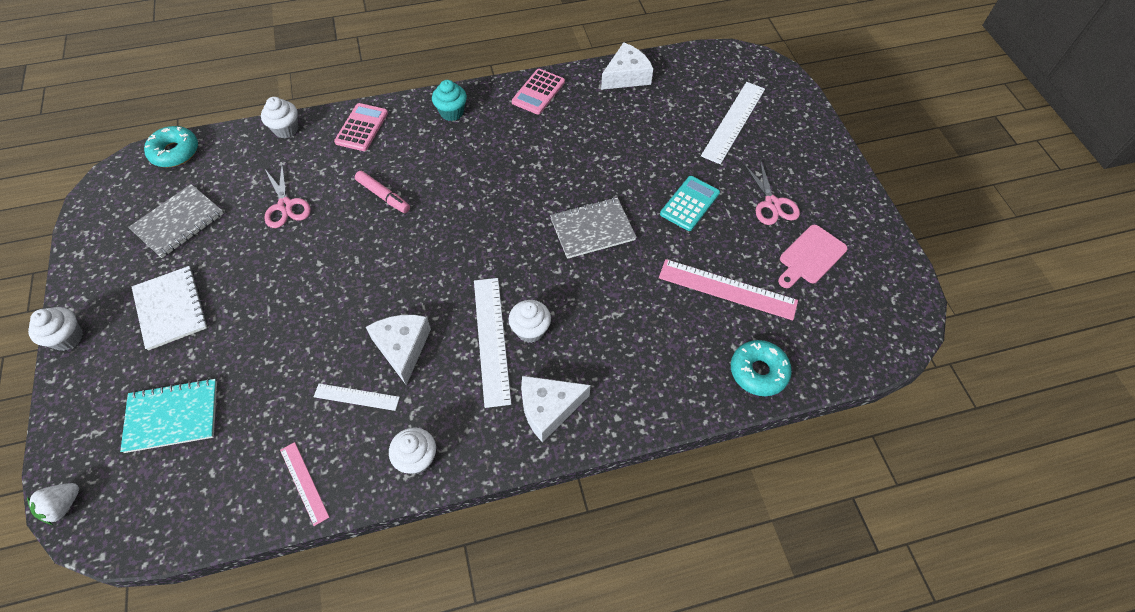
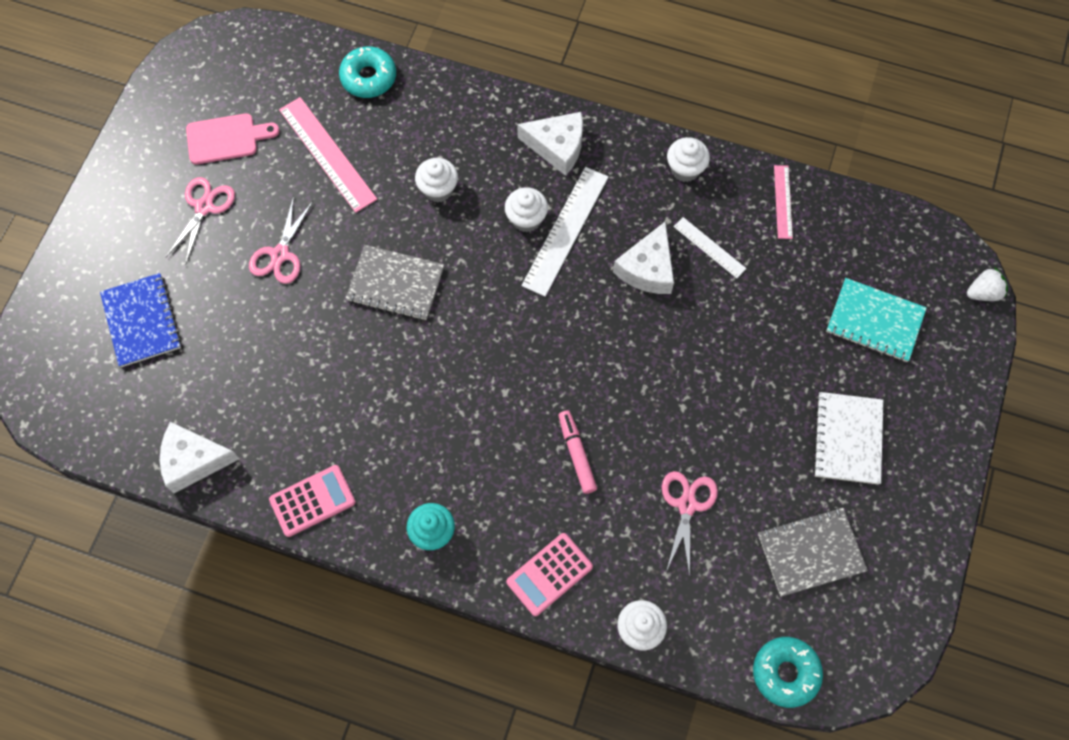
camera: 145 degrees left, 10 degrees up
white cupcake [28,307,83,351] -> white cupcake moved to [415,158,458,203]
turquoise calculator [660,176,720,231] -> pink scissors [249,196,313,284]
white ruler [701,82,765,164] -> blue notebook [100,273,182,367]

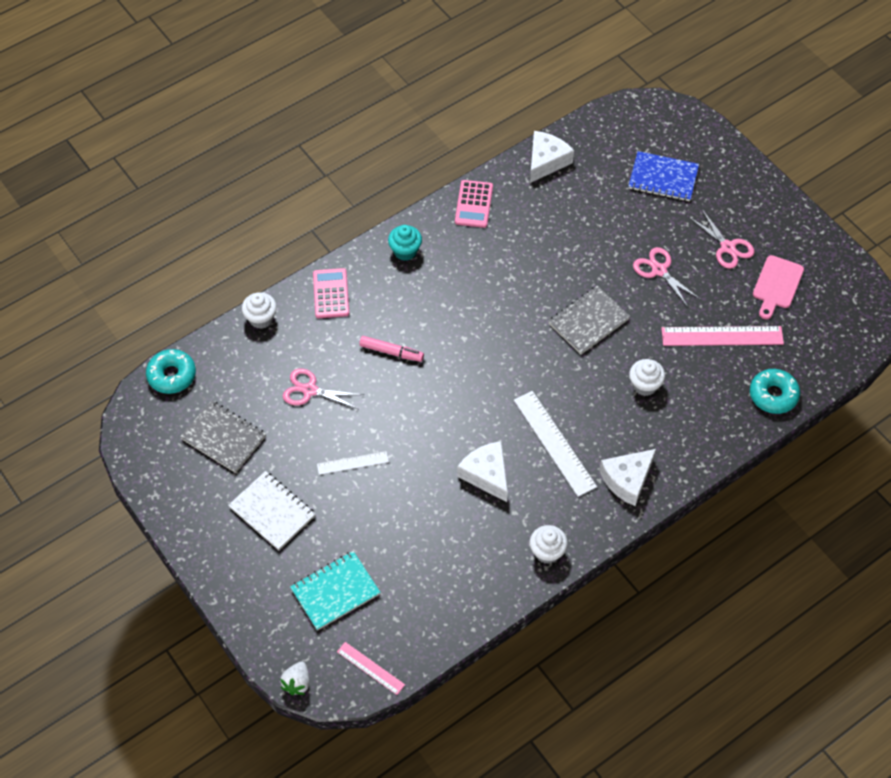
camera: 125 degrees right, 10 degrees down
white cupcake [505,187,548,232] -> none
pink scissors [662,471,718,577] -> pink scissors turned 150 degrees clockwise [283,368,364,409]
white ruler [673,217,747,278] -> white ruler moved to [317,451,389,475]
grey notebook [758,508,868,597] -> grey notebook turned 75 degrees counterclockwise [180,400,266,473]
pink ruler [774,165,793,239] -> pink ruler moved to [337,642,405,695]

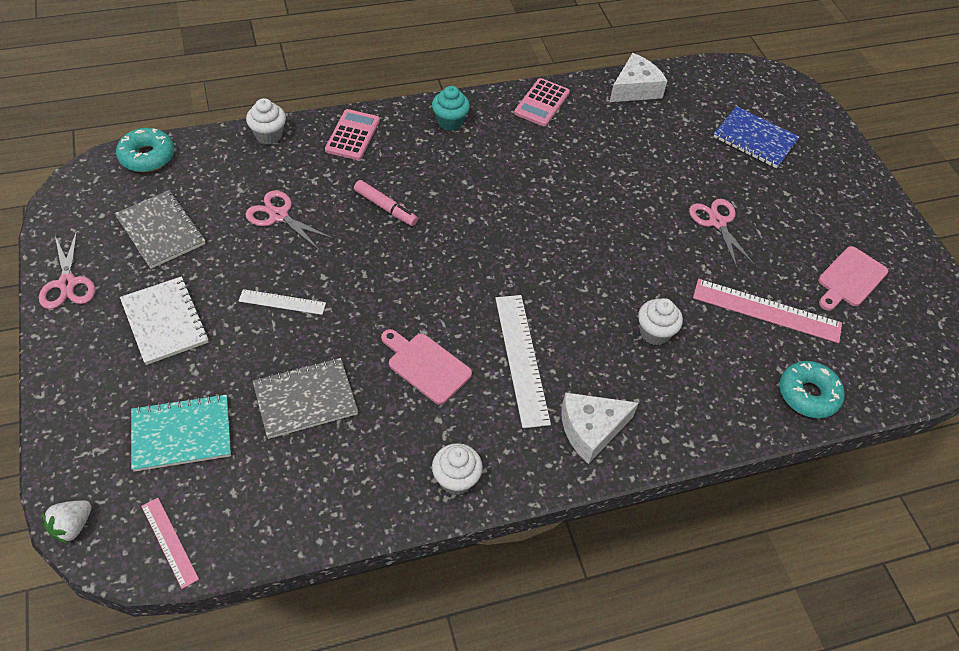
camera: 15 degrees right, 5 degrees down
white cheese [457,441,508,502] -> pink cutting board [381,329,472,405]
grey notebook [548,286,630,354] -> grey notebook moved to [253,358,358,439]
pink scissors [689,209,754,269] -> pink scissors moved to [39,230,95,309]

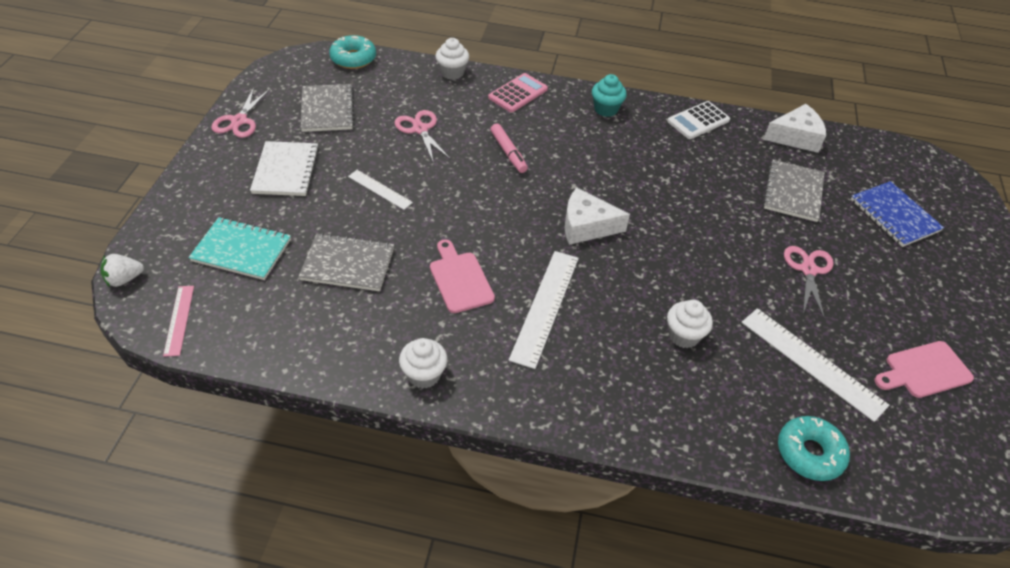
camera: 30 degrees right, 5 degrees down
pink calculator [514,78,570,126] -> white calculator [667,101,730,139]
white cheese [561,392,639,464] -> white cheese moved to [564,187,630,245]
pink ruler [693,279,842,343] -> white ruler [741,308,889,422]
none -> grey notebook [763,160,825,222]

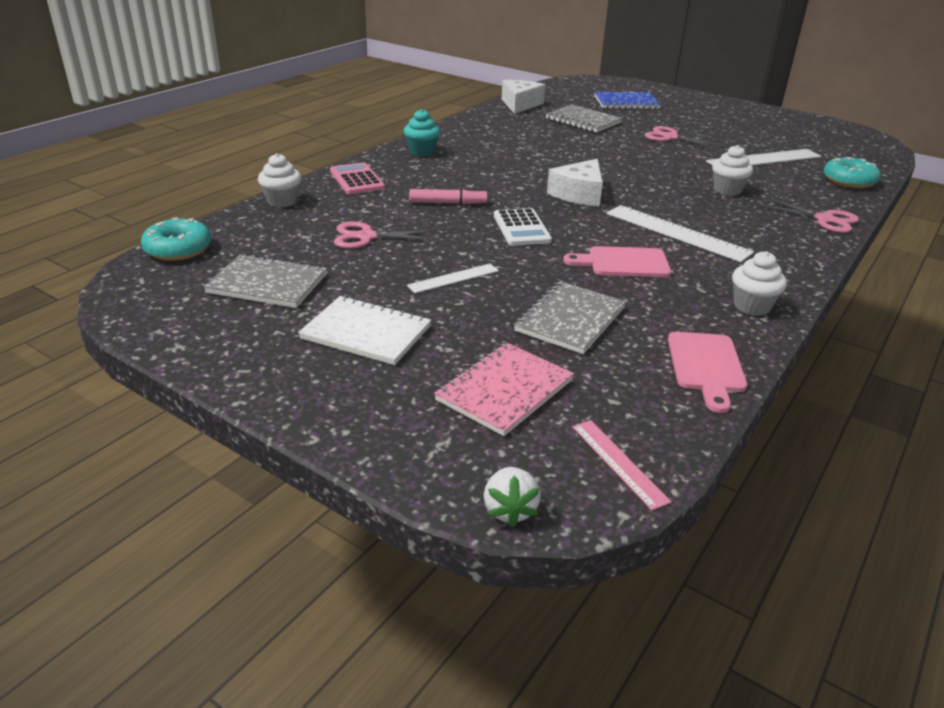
camera: 65 degrees left, 15 degrees down
pink ruler [163,286,194,356] -> pink ruler turned 45 degrees clockwise [572,420,672,511]
turquoise notebook [189,217,291,280] -> pink notebook [434,342,574,436]
pink scissors [211,87,270,138] -> pink scissors moved to [759,197,859,233]
white calculator [667,101,730,139] -> white calculator moved to [494,208,552,246]
pink cutting board [874,341,974,398] -> pink cutting board moved to [668,332,747,413]

